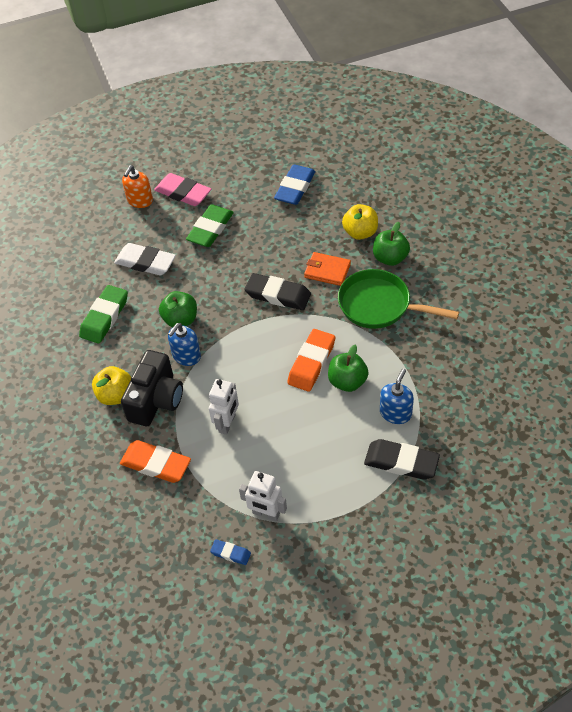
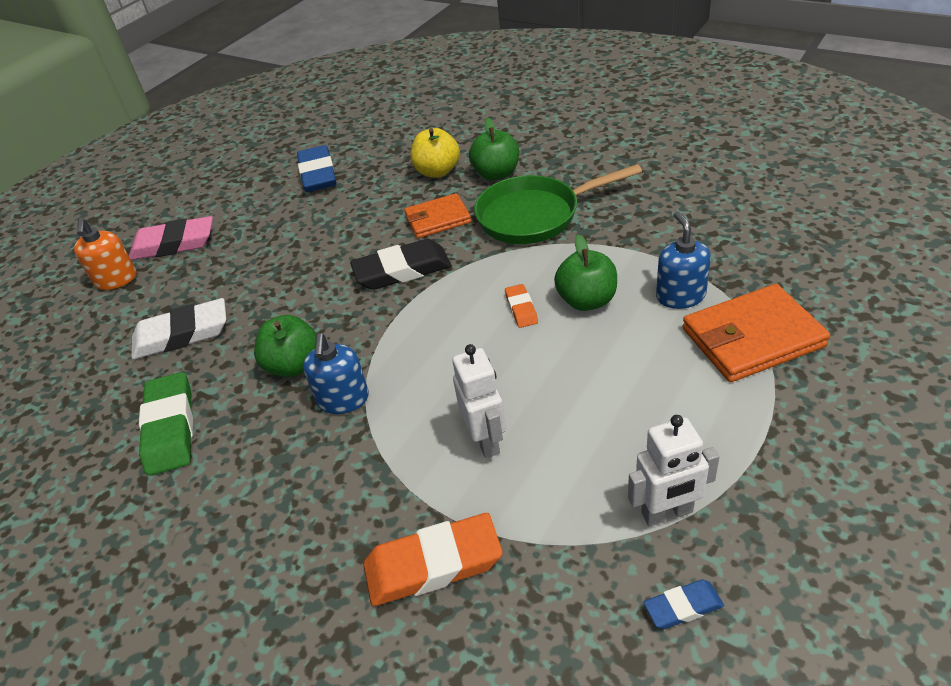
camera: 35 degrees left, 10 degrees down
yellow apple [92,366,131,405] -> none
black camera [121,350,183,426] -> none
green eraser [186,204,234,247] -> none
orange eraser [287,329,335,392] -> orange eraser [505,284,538,328], size x0.51
black eraser [364,439,440,480] -> orange wallet [682,284,830,382]

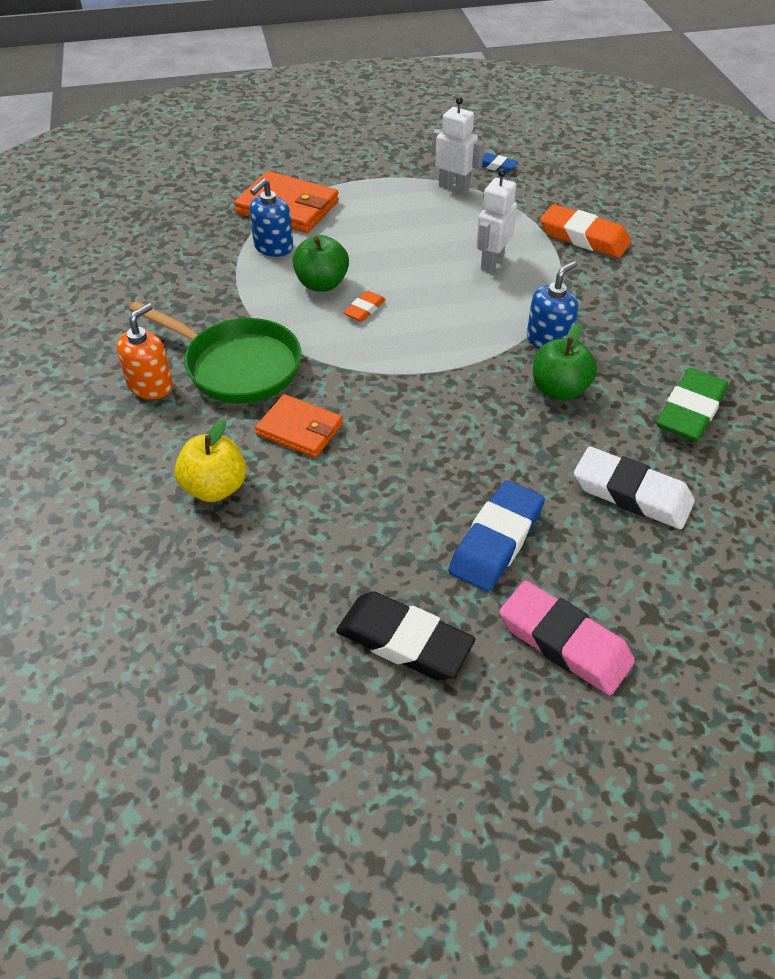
camera: 140 degrees left, 5 degrees up
orange soap dispenser [74,218,136,290] -> orange soap dispenser moved to [116,303,173,399]
blue eraser [297,145,337,192] -> blue eraser moved to [448,480,545,592]
black eraser [350,239,451,290] -> black eraser moved to [336,592,475,681]
green apple [469,117,519,181] -> none

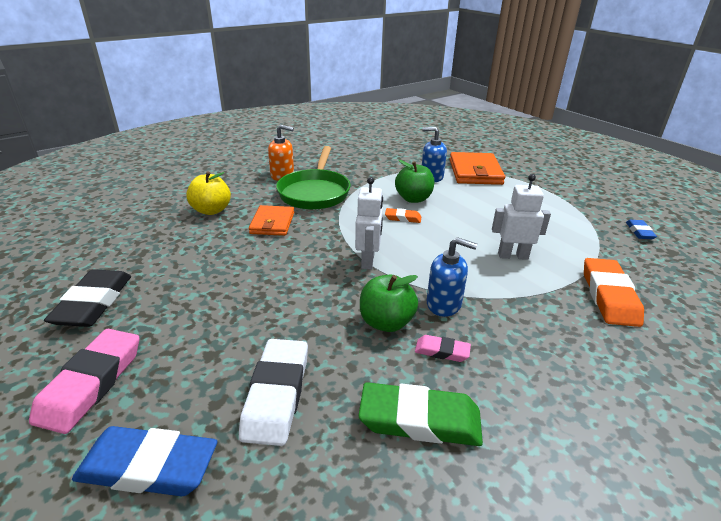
camera: 65 degrees right, 15 degrees down
white robot [432,97,484,194] -> white robot moved to [355,177,383,269]
blue eraser [448,480,545,592] -> blue eraser moved to [72,426,217,496]
none -> pink eraser [415,335,471,362]

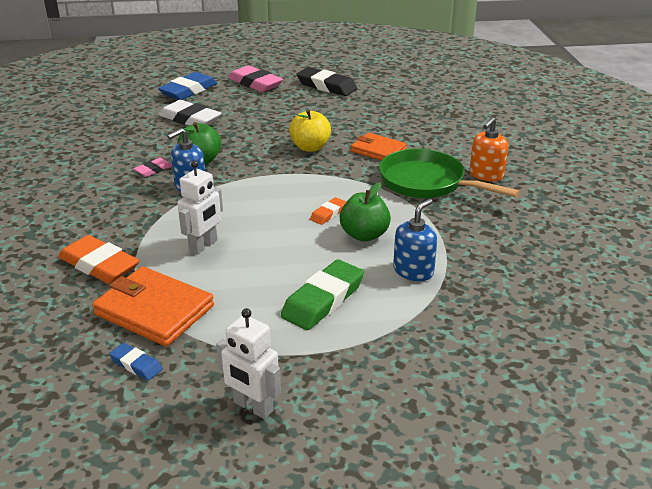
camera: 120 degrees right, 0 degrees up
yellow apple [186,172,231,215] -> yellow apple moved to [289,109,331,152]
white robot [355,177,383,269] -> white robot moved to [216,308,281,419]
green eraser [358,382,483,446] -> green eraser moved to [281,259,364,330]
orange wallet [450,152,505,185] -> orange wallet moved to [92,266,214,346]

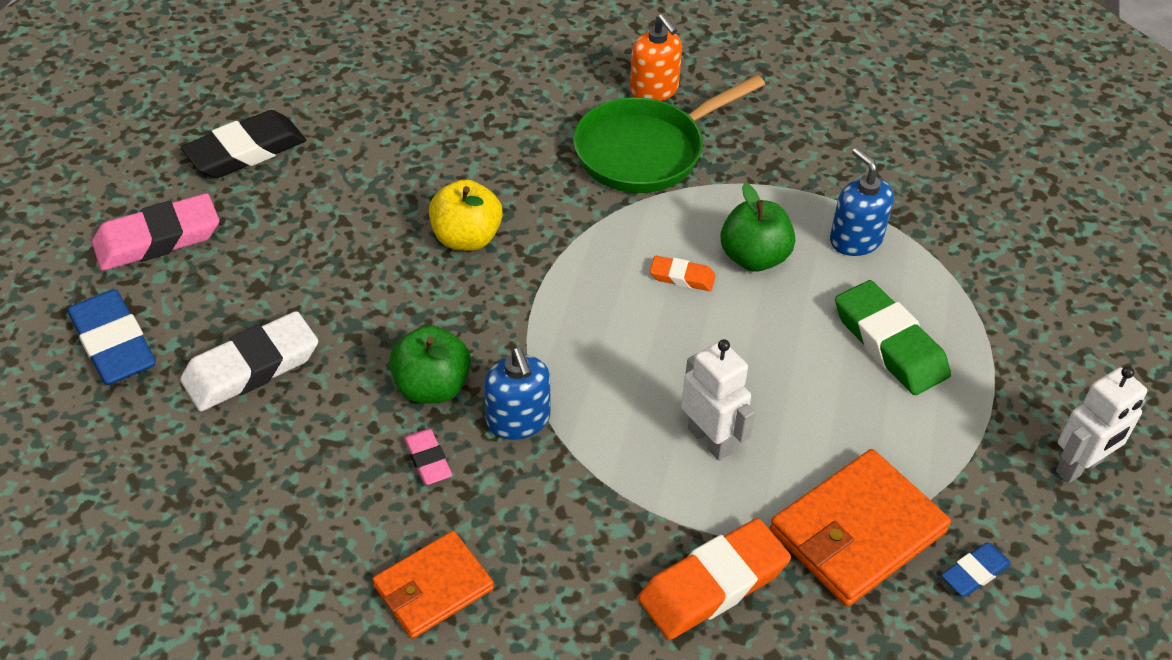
camera: 70 degrees left, 15 degrees up
orange eraser [310,197,346,225] -> orange eraser turned 45 degrees counterclockwise [650,256,716,291]
orange wallet [351,133,407,161] -> orange wallet moved to [372,531,494,639]

